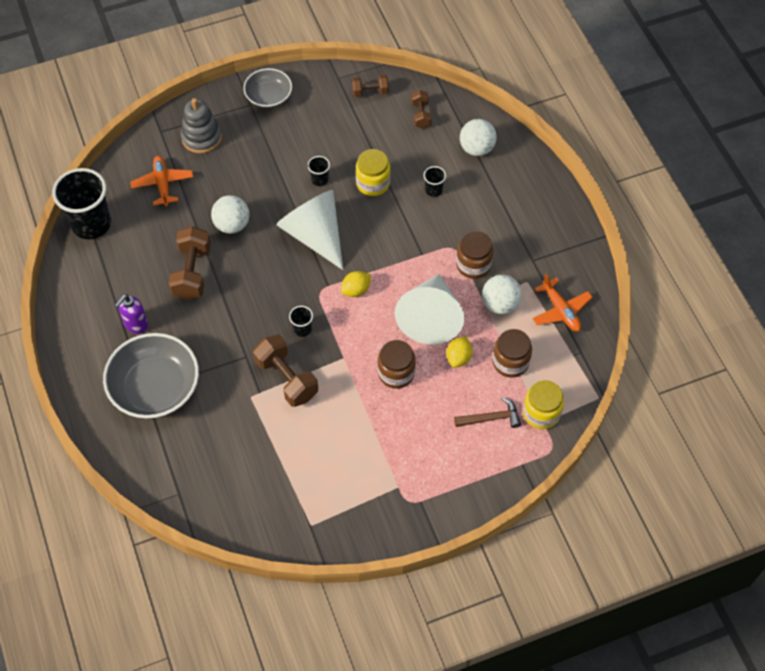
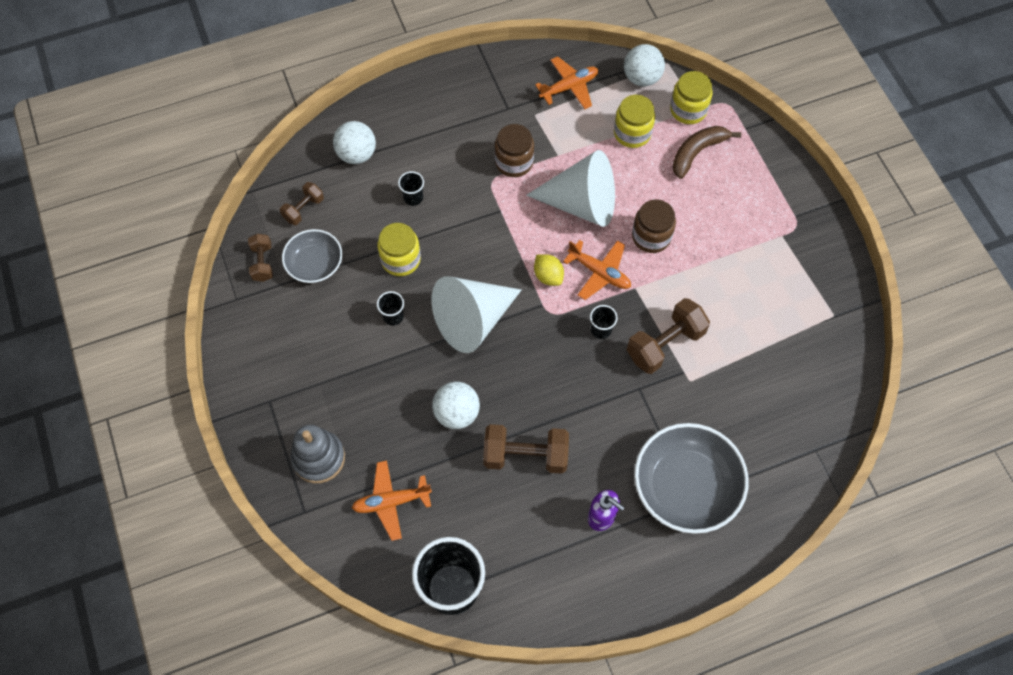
camera: 90 degrees left, 5 degrees up
grey bowl [244,68,292,108] -> grey bowl moved to [282,229,342,283]
brown dumbbell [411,90,432,129] -> brown dumbbell turned 45 degrees counterclockwise [280,182,324,225]
yellow lemon [446,336,472,368] -> none
brown hammer [454,397,521,428] -> brown banana [672,126,741,179]
white ball [482,275,522,314] -> white ball moved to [624,44,665,86]
brown jar [493,329,532,378] -> yellow jar [614,95,655,148]
none -> orange plane [563,240,631,300]

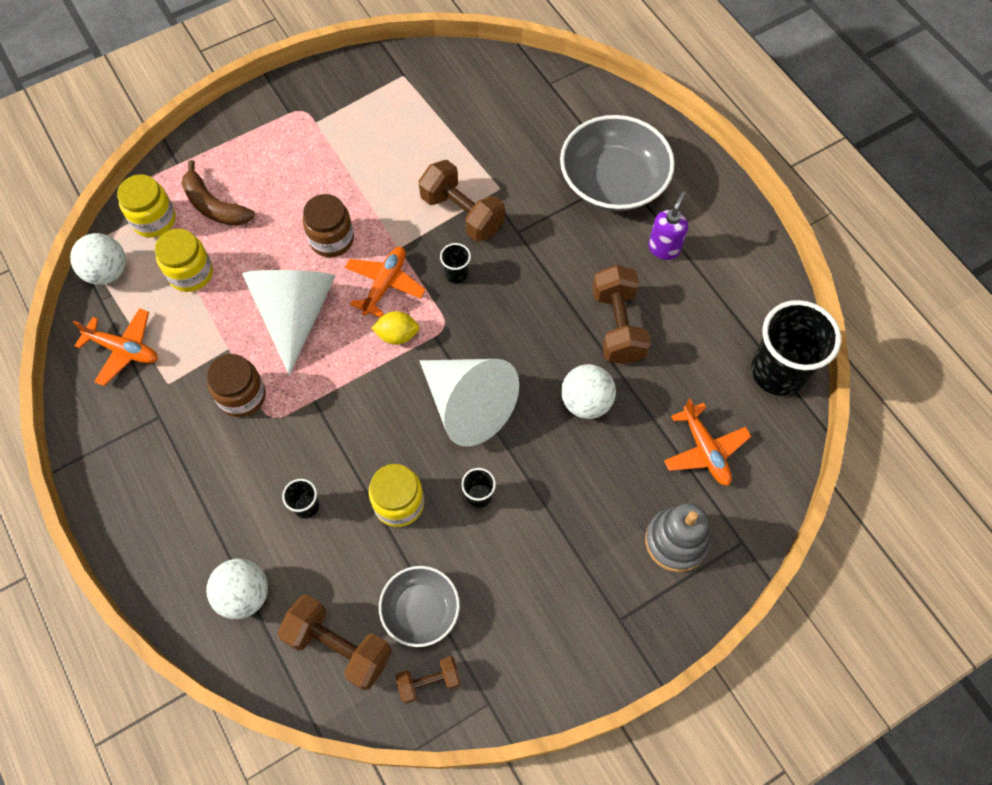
camera: 100 degrees left, 0 degrees up
brown dumbbell [280,182,324,225] -> brown dumbbell [277,595,392,690], size x1.73
yellow lemon [534,254,564,286] -> yellow lemon turned 45 degrees clockwise [371,311,420,345]
orange plane [535,56,598,109] -> orange plane turned 150 degrees clockwise [73,308,158,386]

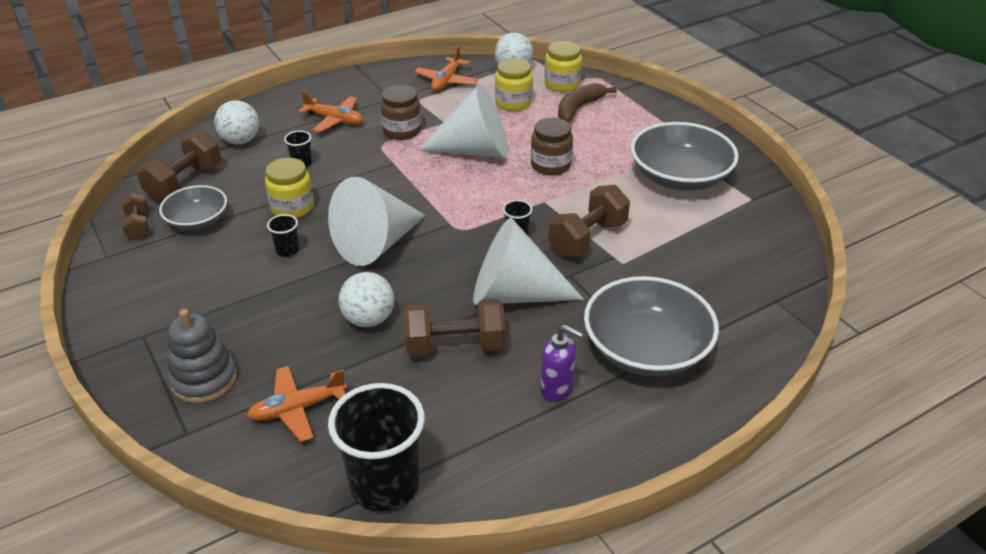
camera: 90 degrees right, 25 degrees down
orange plane [345,247,426,318] -> orange plane moved to [298,91,363,133]
yellow lemon [371,311,420,345] -> none
none -> white cone [473,218,584,305]
none -> grey bowl [631,122,739,191]

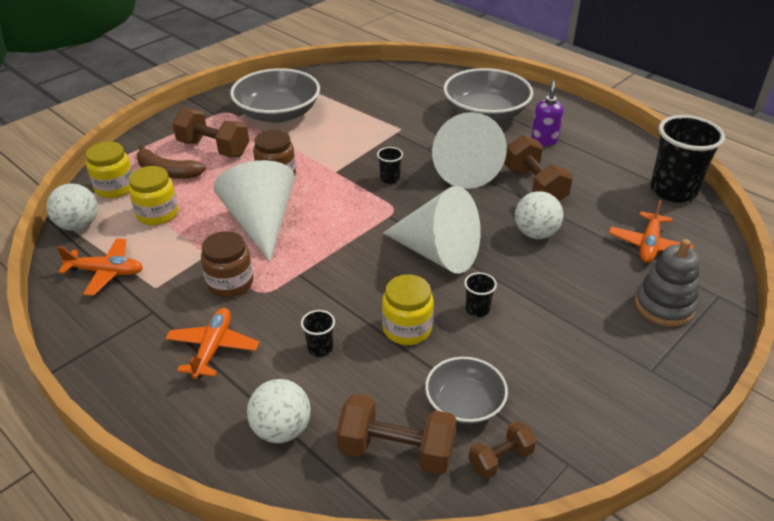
camera: 105 degrees left, 0 degrees up
orange plane [247,366,347,442] -> orange plane turned 60 degrees clockwise [609,200,693,263]
brown dumbbell [548,185,630,257] -> brown dumbbell moved to [172,108,249,157]

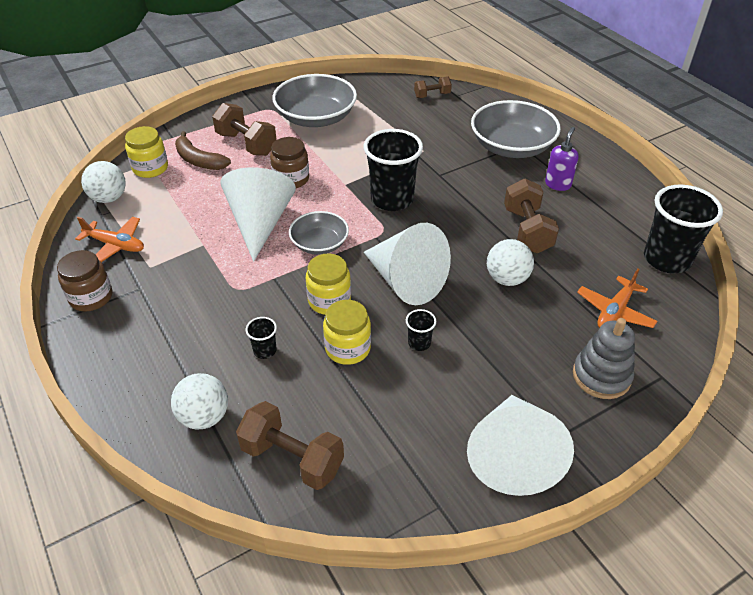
camera: 15 degrees right, 5 degrees up
yellow jar [129,166,178,225] -> yellow jar moved to [306,253,351,315]
orange plane [165,308,259,379] -> none
brown jar [201,231,253,297] -> brown jar moved to [57,250,112,312]
black cup [377,147,403,184] -> black cup [364,129,423,211], size x2.29
grey bowl [425,357,508,424] -> grey bowl moved to [289,211,349,255]
white cone [432,112,507,189] -> white cone moved to [467,395,574,496]
brown dumbbell [469,421,536,479] -> brown dumbbell moved to [414,76,452,98]

